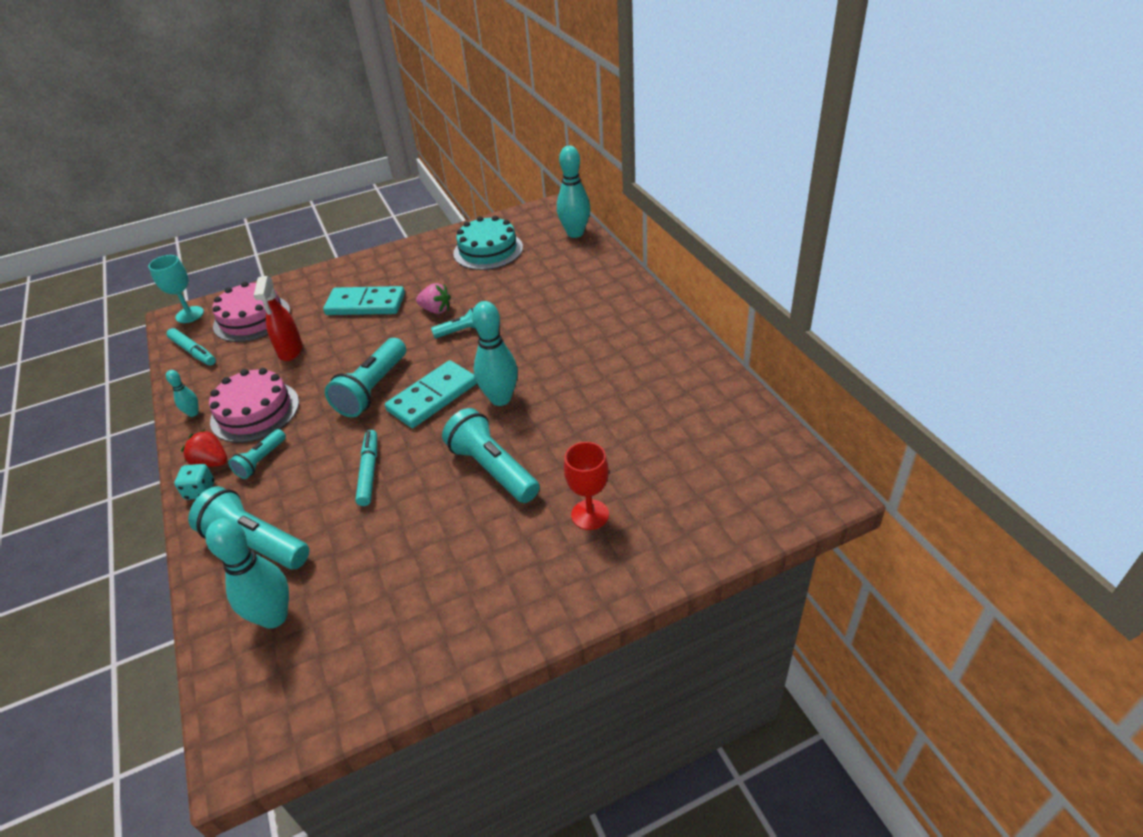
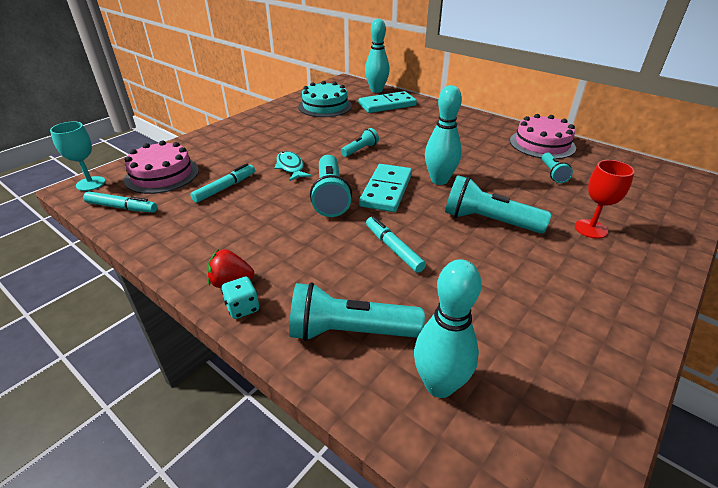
camera: 30 degrees left, 5 degrees down
turquoise bowling pin [166,370,199,417] -> none
pink cake [209,368,299,443] -> pink cake moved to [510,114,576,159]
turquoise flashlight [228,429,286,479] -> turquoise flashlight moved to [542,153,573,183]
red spray bottle [254,276,302,361] -> turquoise marker [190,164,255,203]
turquoise domino [323,286,405,315] -> turquoise domino moved to [359,91,417,113]
pink strawberry [416,283,451,314] -> none
none -> turquoise fish [274,151,312,181]

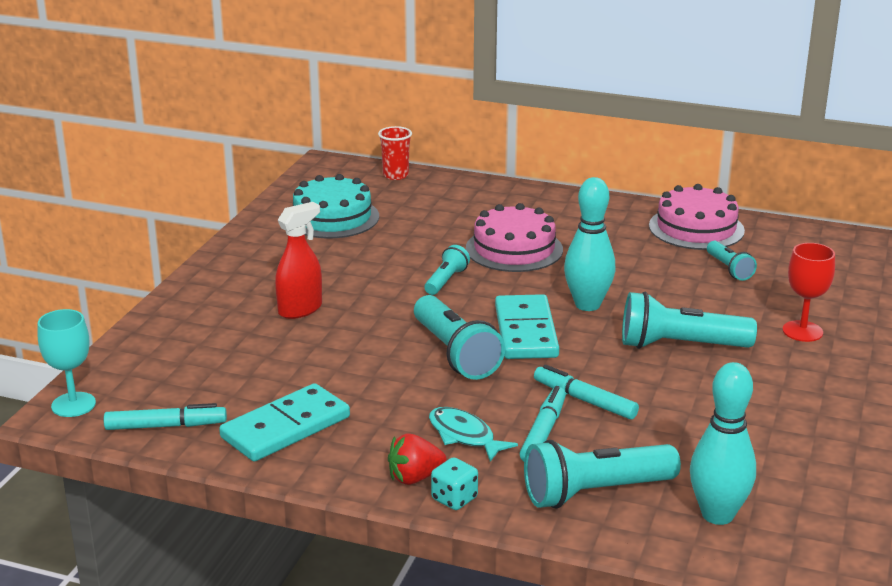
camera: 20 degrees left, 10 degrees down
pink cake [124,140,199,194] -> pink cake moved to [466,203,563,272]
turquoise marker [190,164,255,203] -> turquoise marker moved to [519,386,566,461]
turquoise fish [274,151,312,181] -> turquoise fish moved to [429,407,518,462]
turquoise domino [359,91,417,113] -> turquoise domino moved to [219,383,350,461]
turquoise bowling pin [365,19,390,93] -> red cup [378,126,412,180]
none -> red spray bottle [275,202,322,319]

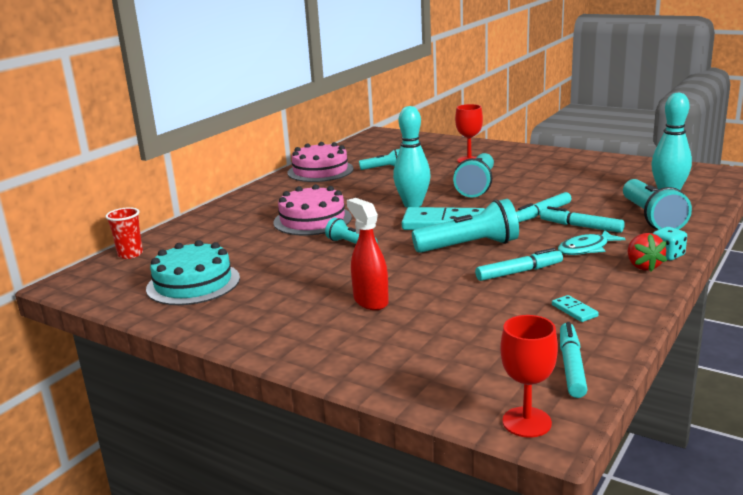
camera: 75 degrees left, 5 degrees down
turquoise goblet [38,309,96,417] -> red goblet [500,315,558,437]
turquoise domino [219,383,350,461] -> turquoise domino [552,295,599,322], size x0.43
none -> turquoise marker [475,248,563,281]

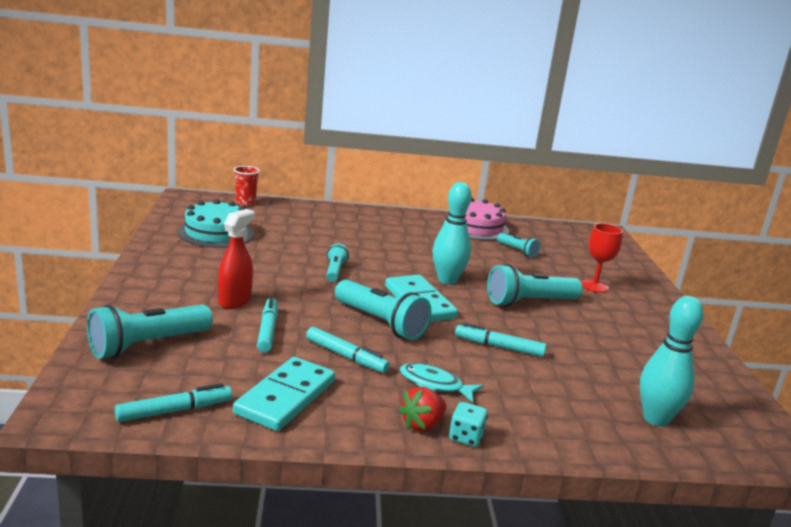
camera: 50 degrees right, 0 degrees up
pink cake [273,184,352,236] -> none
red goblet [500,315,558,437] -> none
turquoise marker [540,206,625,233] -> turquoise marker moved to [257,297,278,353]
turquoise domino [552,295,599,322] -> turquoise domino [233,357,335,431], size x2.32
turquoise flashlight [623,179,692,230] -> turquoise flashlight moved to [87,304,213,359]

